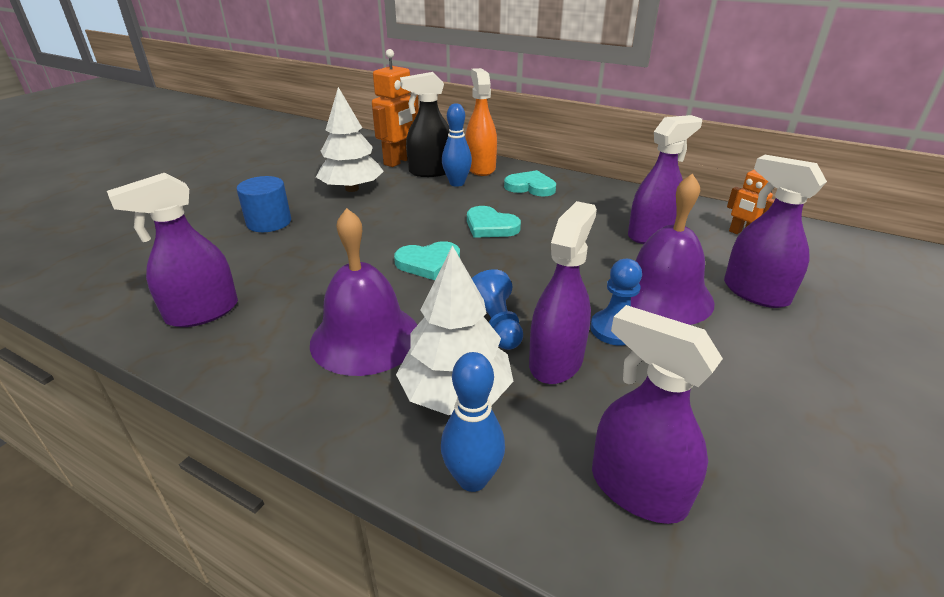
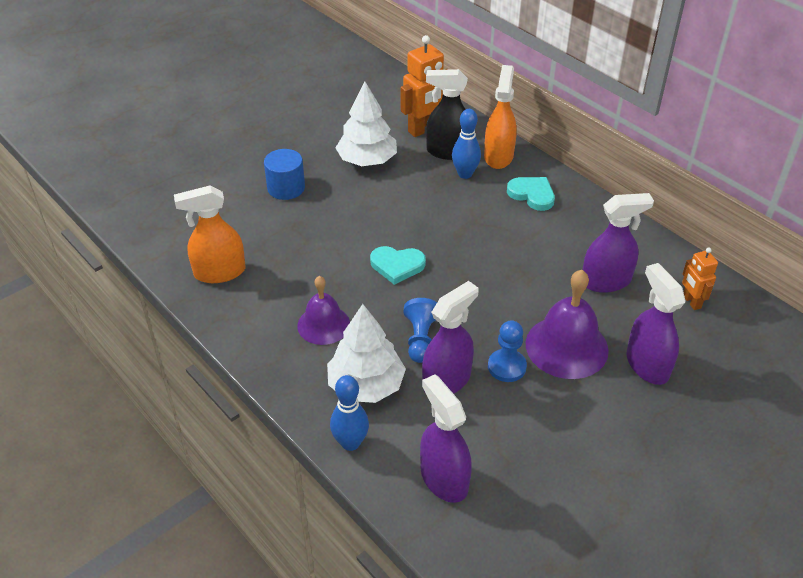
camera: 20 degrees right, 10 degrees up
purple spray bottle [107,173,238,327] -> orange spray bottle [174,185,245,283]
purple bell [310,208,417,376] -> purple bell [297,276,350,345], size x0.65
turquoise heart [467,206,521,238] -> none

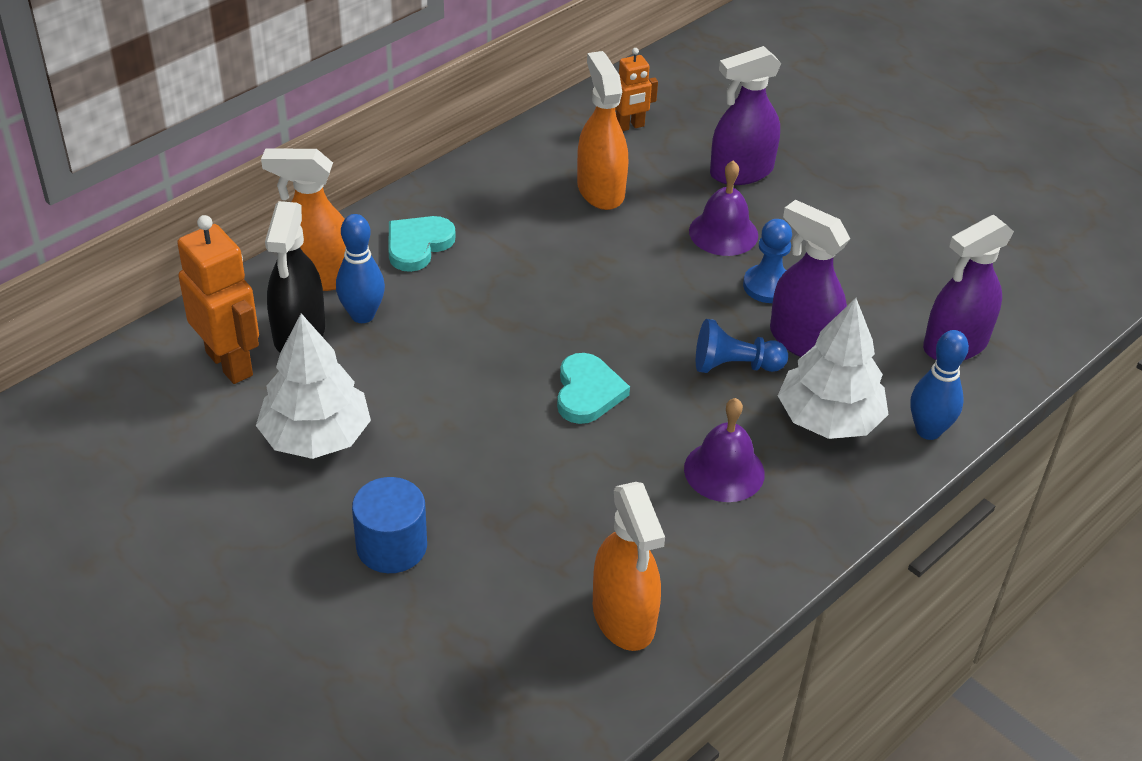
camera: 95 degrees left, 0 degrees up
purple bell [526,270,609,379] -> purple bell [689,160,758,256], size x0.65
purple spray bottle [583,193,654,293] -> orange spray bottle [577,51,628,210]

